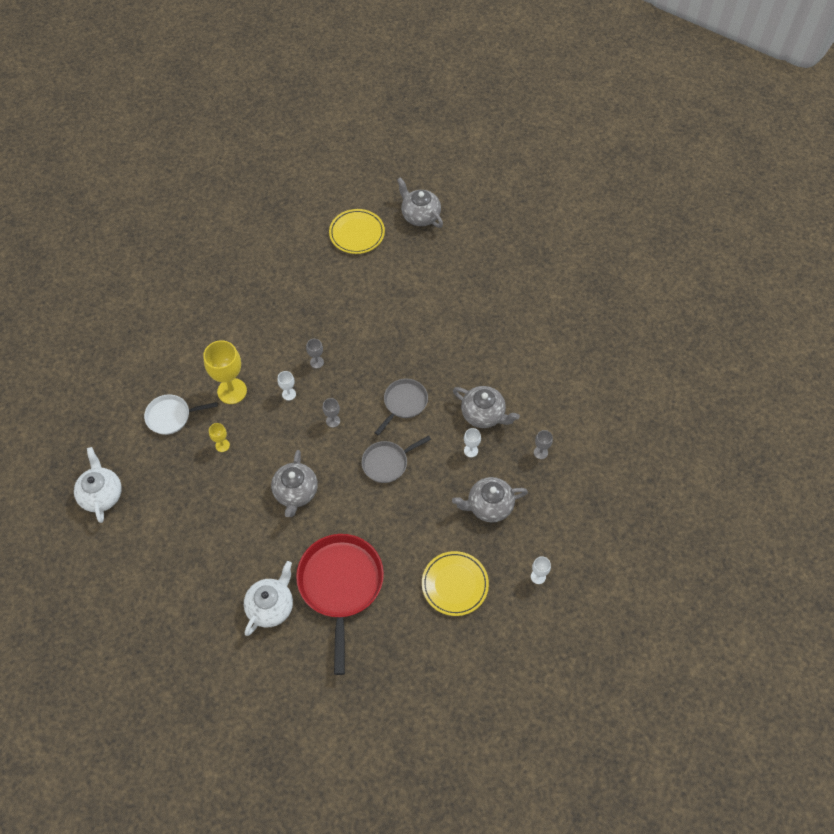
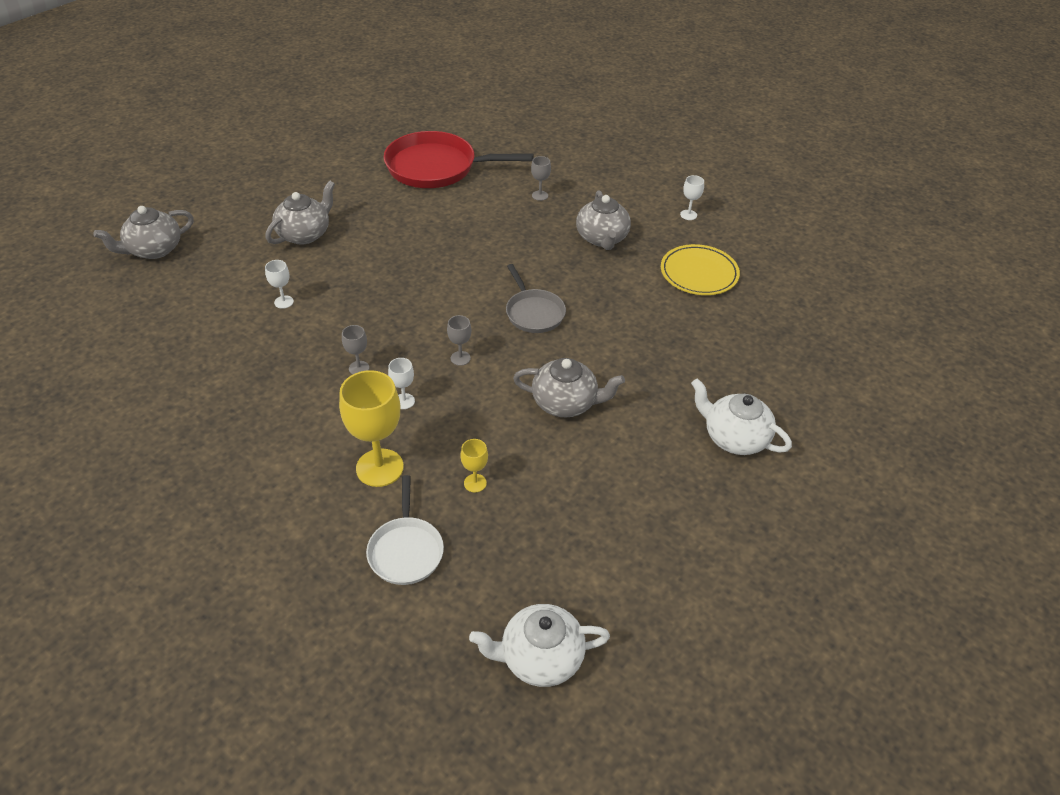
camera: 85 degrees left, 15 degrees down
red pan [296,534,384,675] -> red pan moved to [384,131,534,188]
yellow plate [329,209,385,254] -> none
grey pan [375,379,428,436] -> none
grey teapot [453,386,520,428] -> grey teapot moved to [265,181,335,245]
white goblet [464,428,481,457] -> white goblet moved to [265,260,294,309]

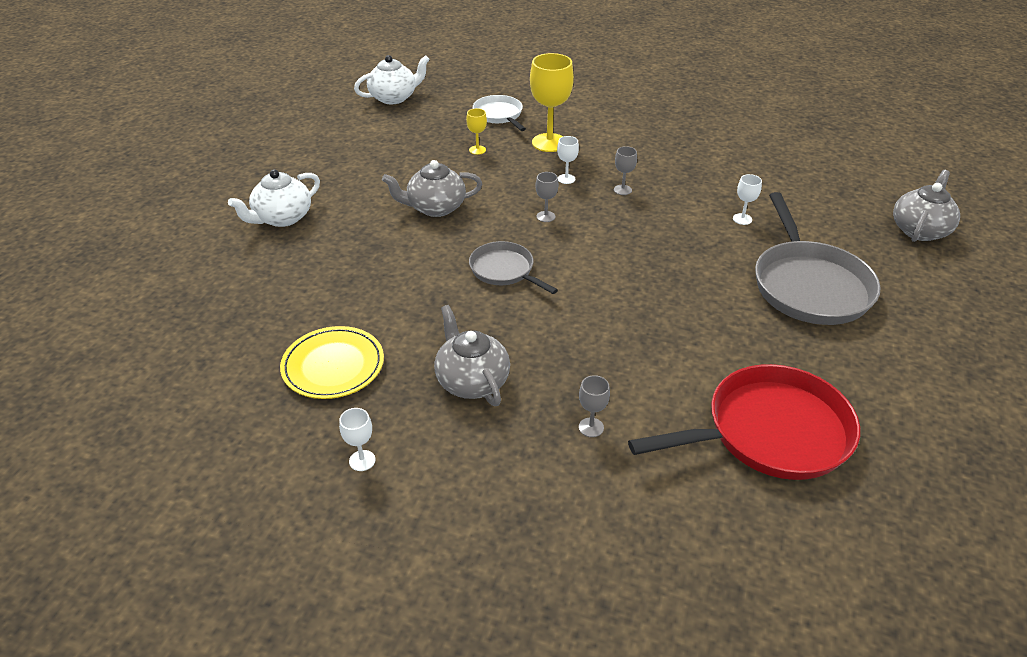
camera: 160 degrees right, 5 degrees down
grey teapot [265,181,335,245] -> grey pan [755,192,881,325]
white teapot [691,378,792,455] -> white teapot turned 120 degrees clockwise [228,169,320,227]

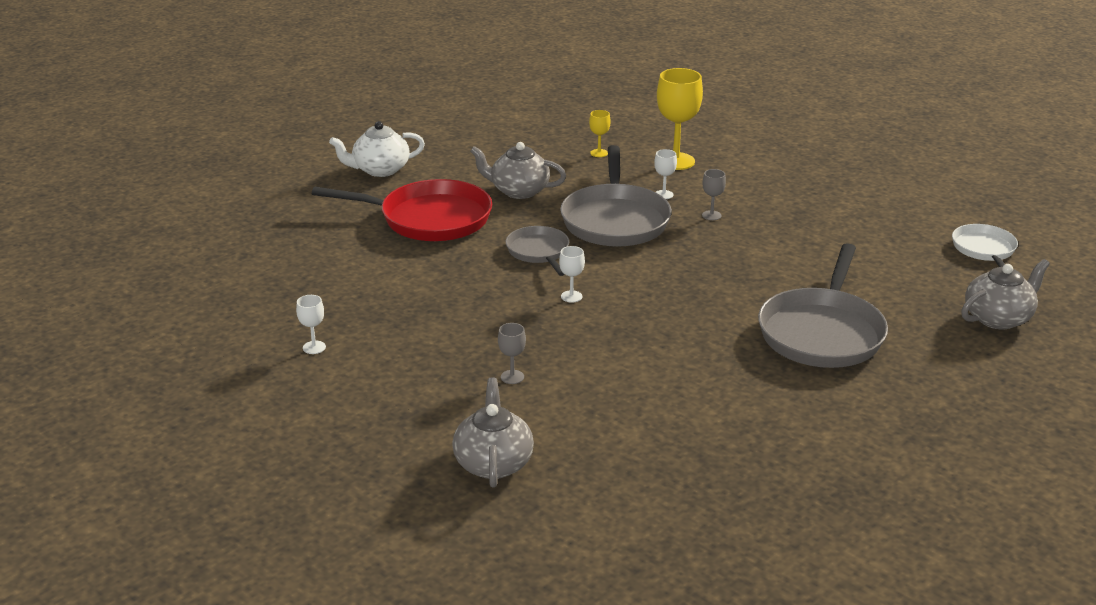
camera: 25 degrees right, 10 degrees down
yellow plate [280,326,384,399] -> none
white teapot [354,55,430,104] -> none
grey teapot [434,305,510,406] -> grey teapot moved to [452,377,534,488]
white pan [473,95,526,131] -> white pan moved to [952,224,1018,267]
grey goblet [535,172,558,222] -> grey pan [560,145,672,247]
red pan [628,364,860,480] -> red pan moved to [312,179,492,241]
white goblet [733,174,762,225] -> white goblet moved to [559,246,585,302]

